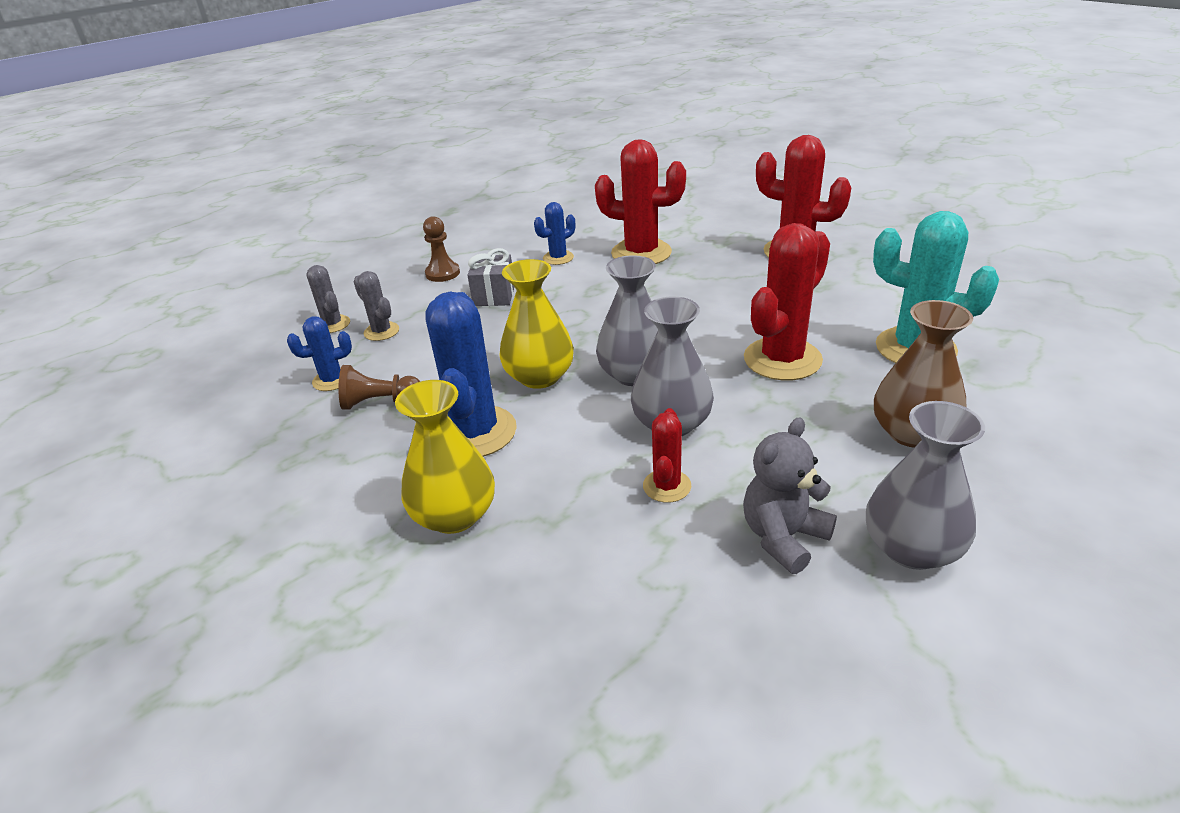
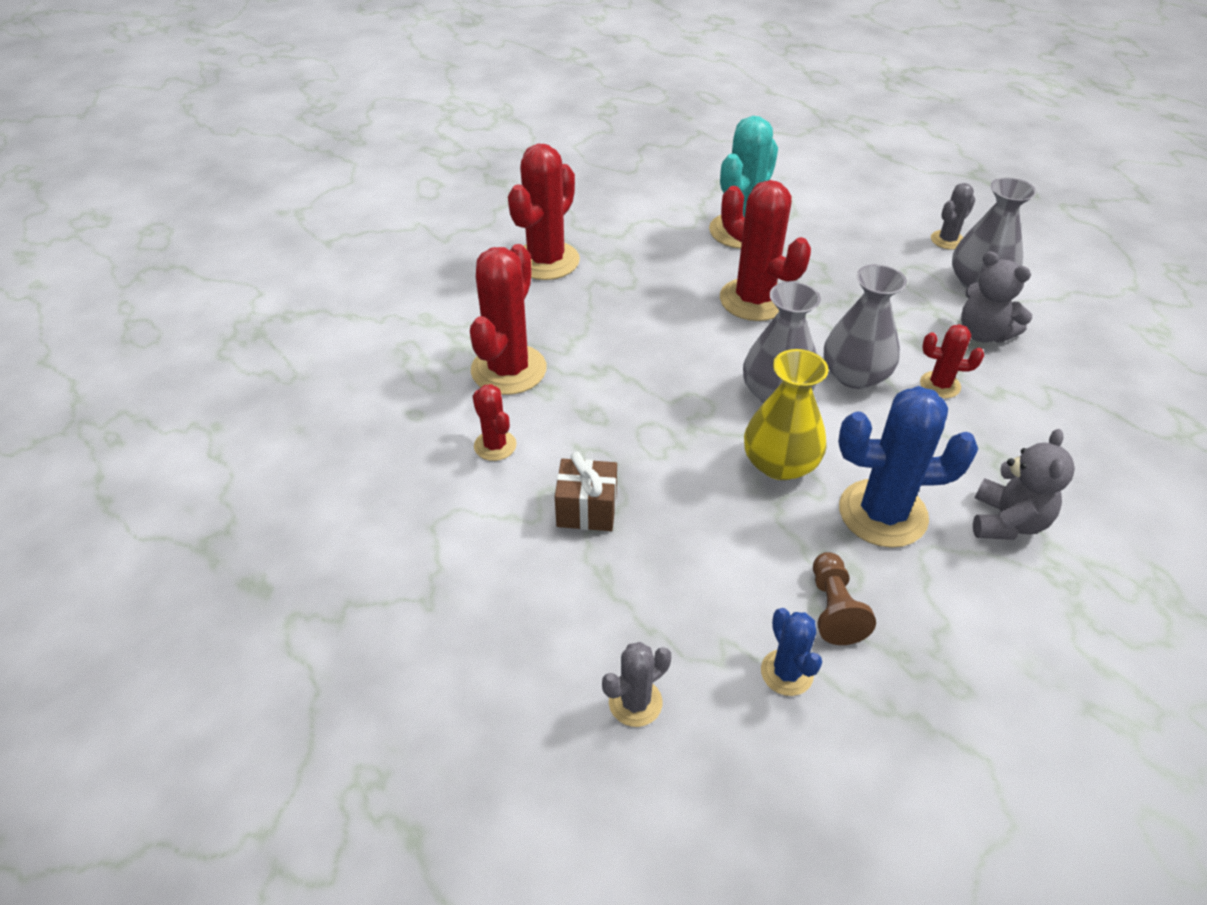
camera: 90 degrees left, 10 degrees up
grey cactus [354,271,399,341] -> grey cactus moved to [931,183,975,250]
yellow vase [395,380,495,534] -> grey teddy bear [973,429,1075,540]
brown pawn [423,216,460,282] -> none
grey gift [467,248,514,306] -> brown gift [555,452,617,531]
blue cactus [534,202,575,265] -> red cactus [473,384,517,461]
brown vase [874,300,973,448] -> none

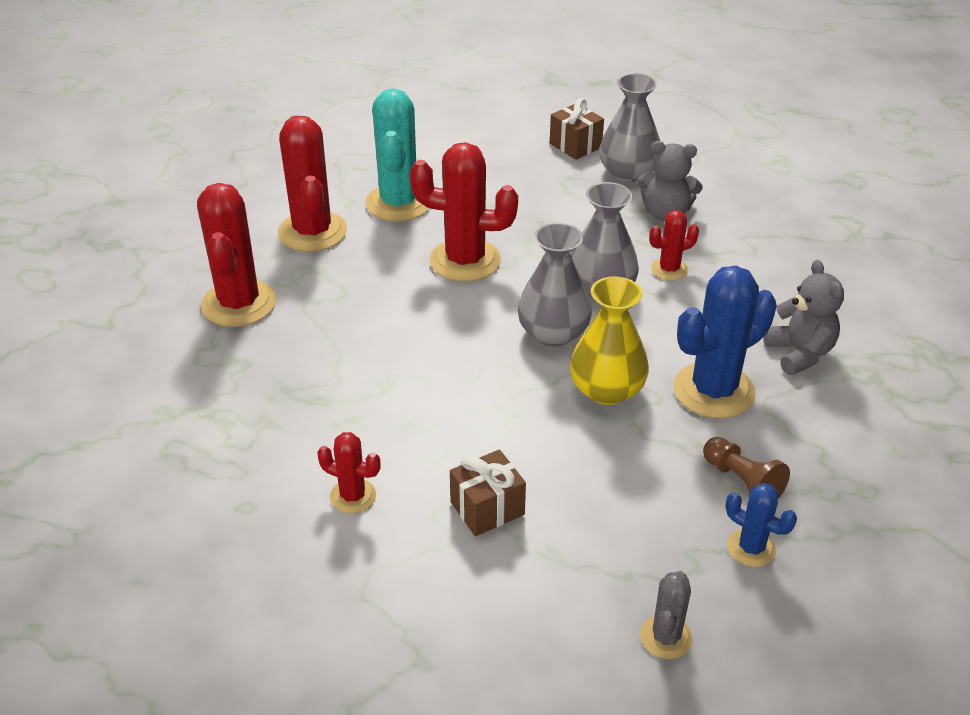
camera: 35 degrees left, 5 degrees down
red cactus [470,244,547,395] -> red cactus moved to [278,116,347,252]
grey cactus [931,183,975,250] -> brown gift [550,98,604,160]

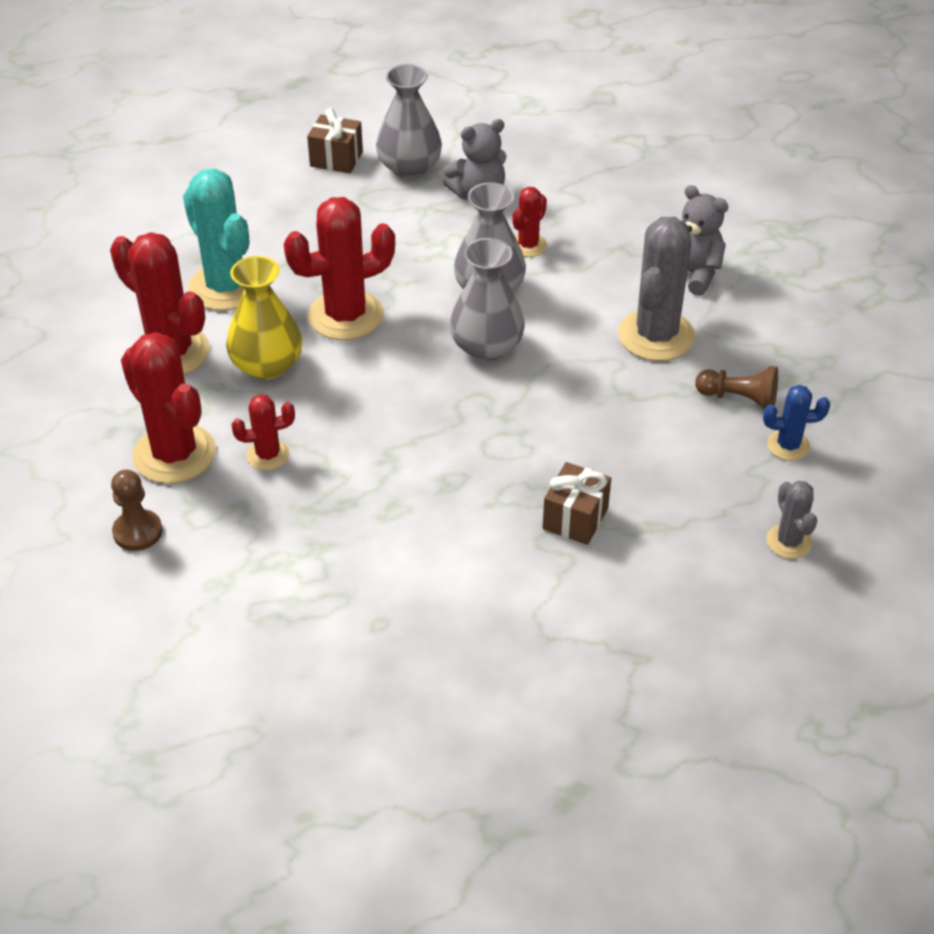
camera: 35 degrees left, 5 degrees up
red cactus [317,432,381,513] -> red cactus moved to [231,394,295,471]
yellow vase [570,276,649,405] -> yellow vase moved to [226,256,302,380]
blue cactus [673,266,777,419] -> grey cactus [618,217,695,361]
none -> brown pawn [111,470,163,551]

